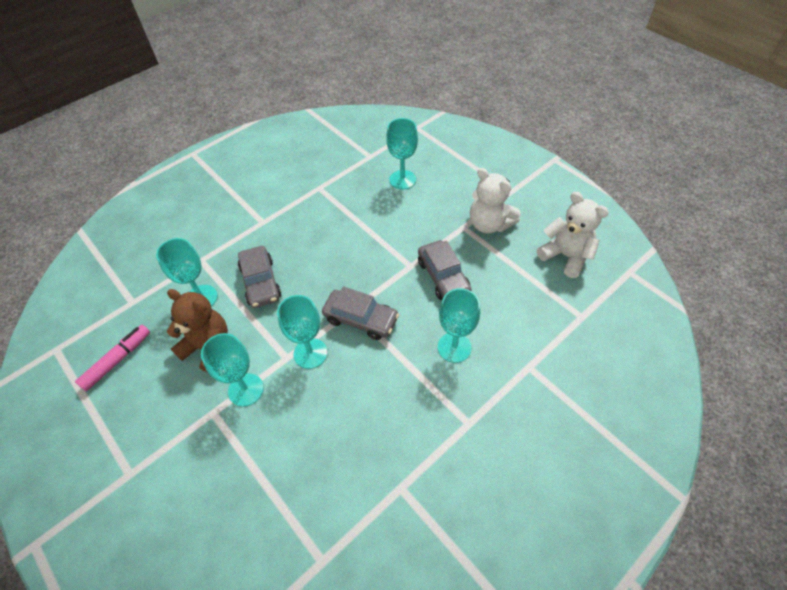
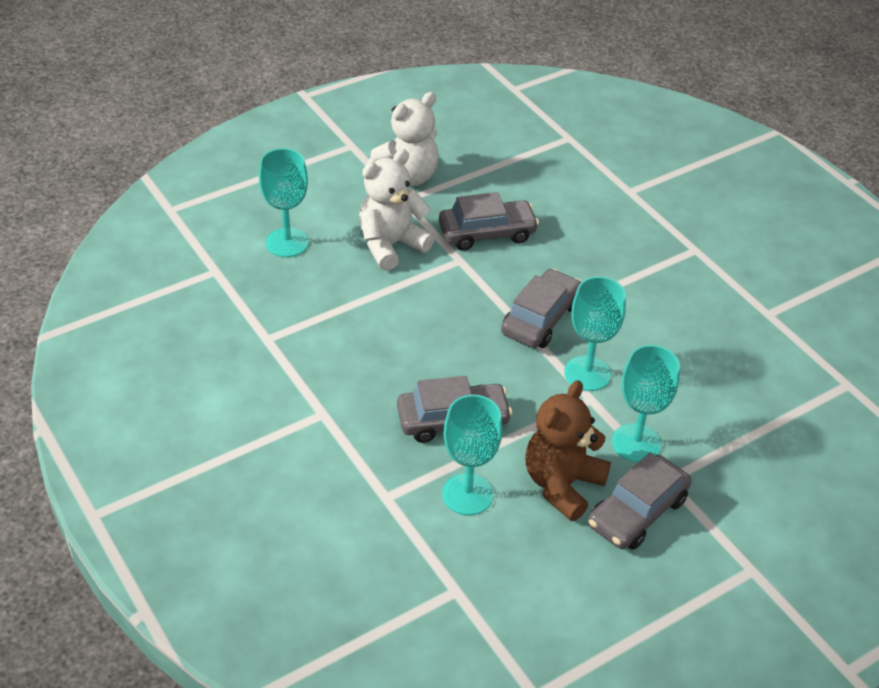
camera: 85 degrees left, 10 degrees down
pink marker [75,325,150,391] -> none
turquoise goblet [438,288,480,363] -> none
white teddy bear [537,192,609,278] -> white teddy bear moved to [359,149,434,271]
none -> grey car [588,453,692,550]

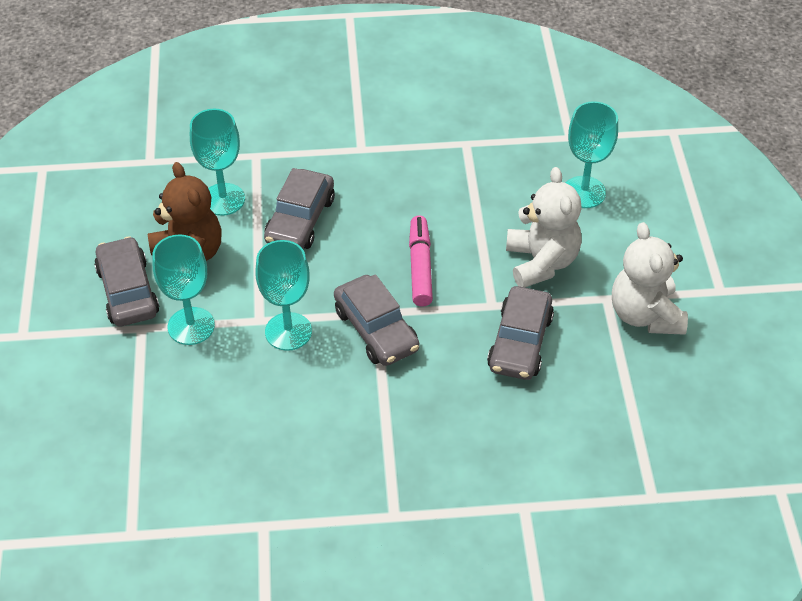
camera: 120 degrees right, 5 degrees up
none -> pink marker [409,216,433,307]

